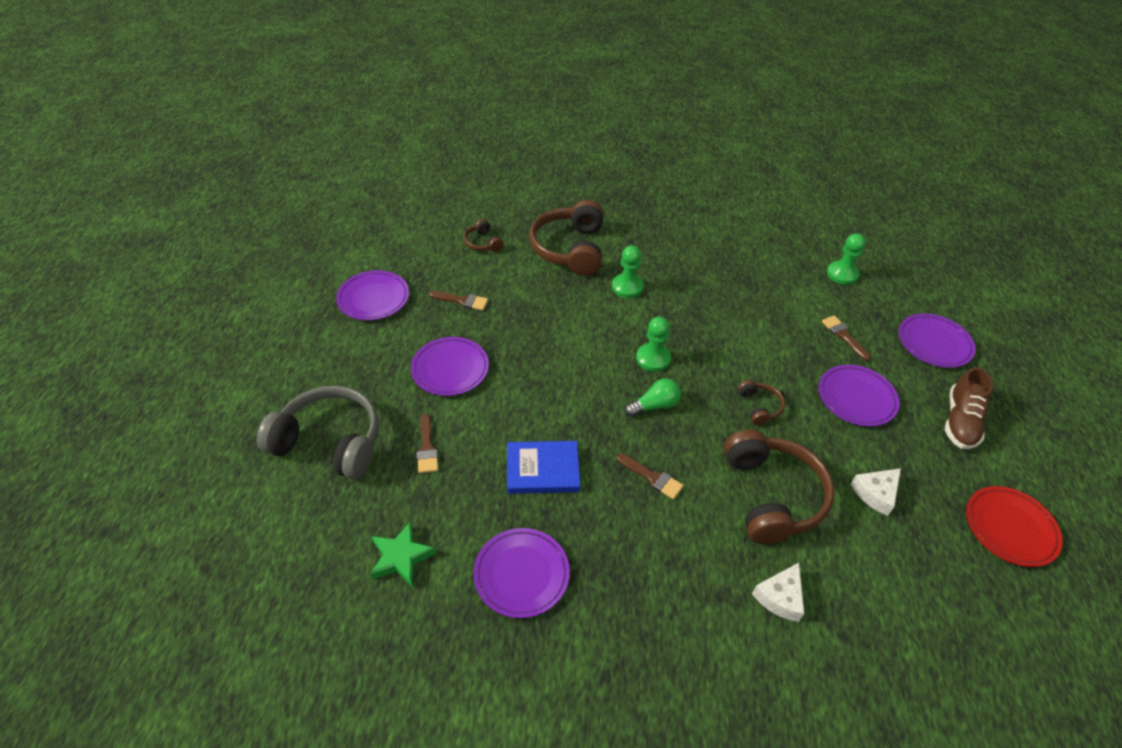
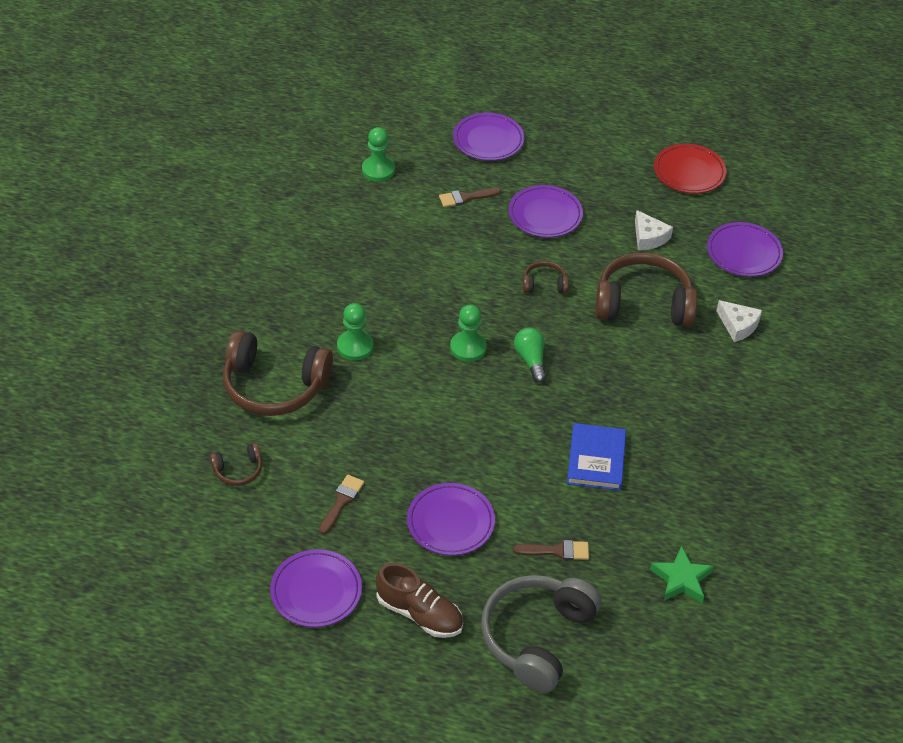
camera: 80 degrees left, 0 degrees up
purple plate [473,528,570,618] -> purple plate moved to [707,222,783,277]
brown brush [616,453,684,499] -> none
brown shoe [945,367,993,449] -> brown shoe moved to [376,563,463,638]

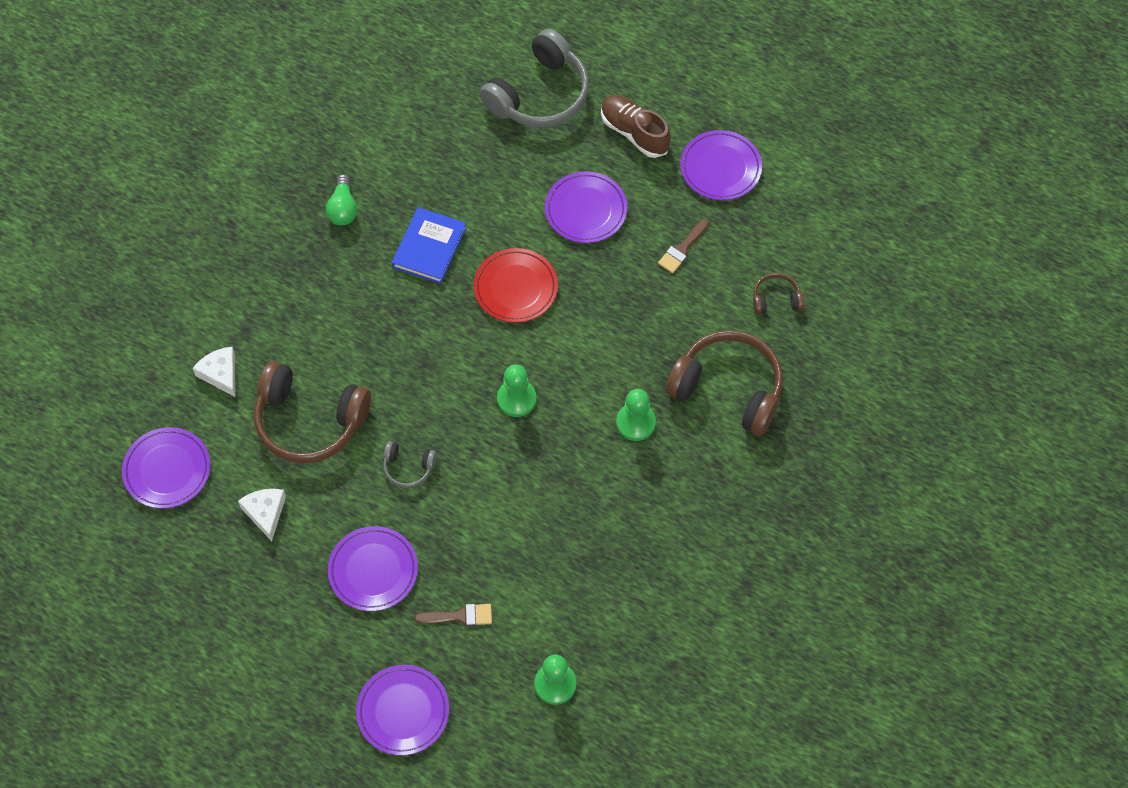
camera: 165 degrees left, 15 degrees up
brown brush [513,540,589,560] -> none
green light bulb [514,328,546,383] -> green light bulb moved to [326,174,357,225]
brown headphones [523,261,569,294] -> grey headphones [383,441,437,488]
green star [650,546,714,603] -> none
red plate [654,144,727,194] -> red plate moved to [474,248,558,323]

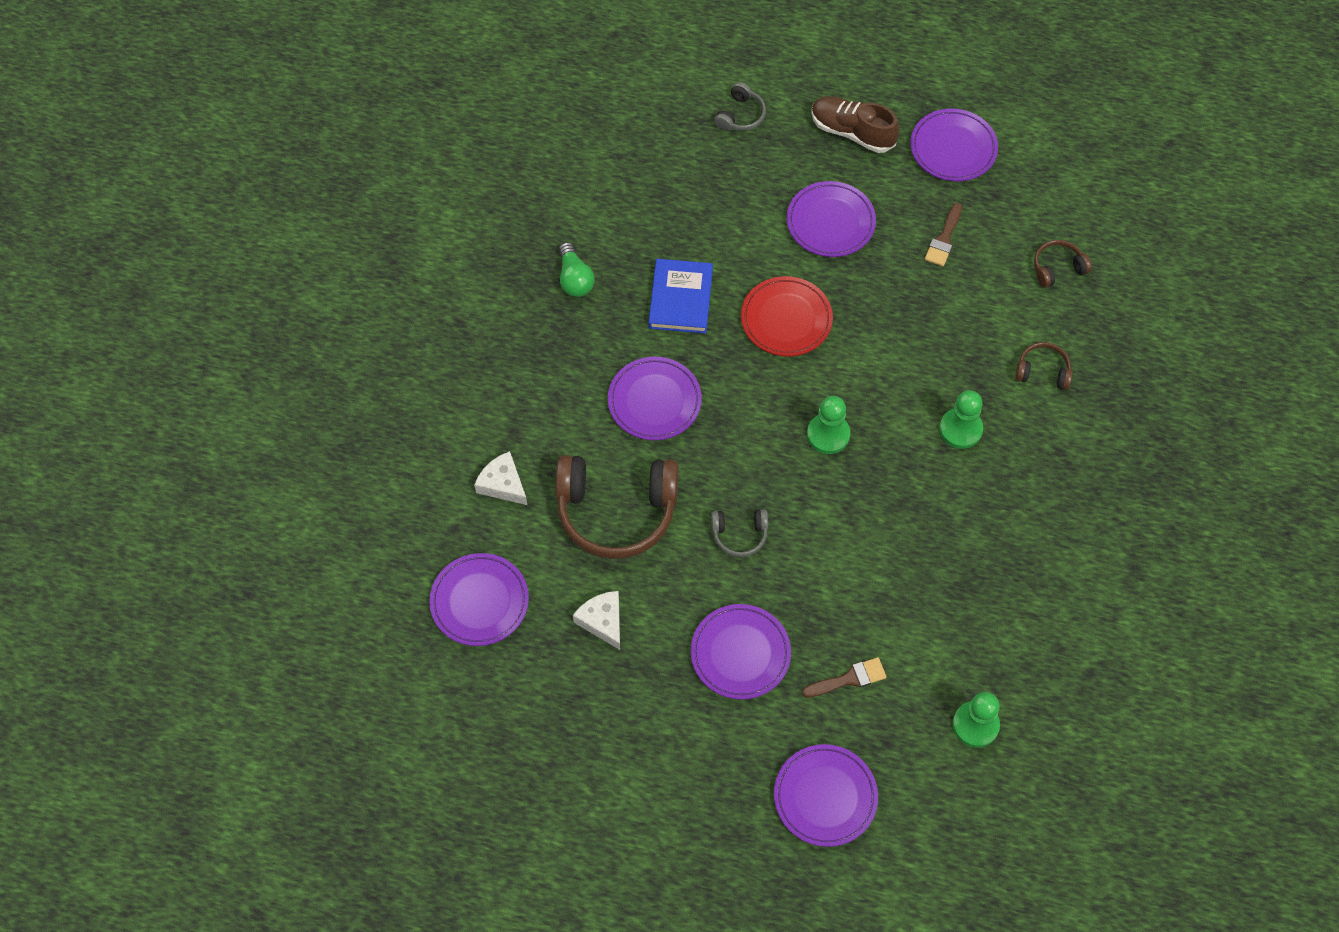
camera: 15 degrees left, 0 degrees up
grey headphones [479,29,589,128] -> grey headphones [714,82,766,131], size x0.46
brown headphones [666,330,783,436] -> brown headphones [1015,342,1073,390], size x0.46
none -> purple plate [608,357,702,440]

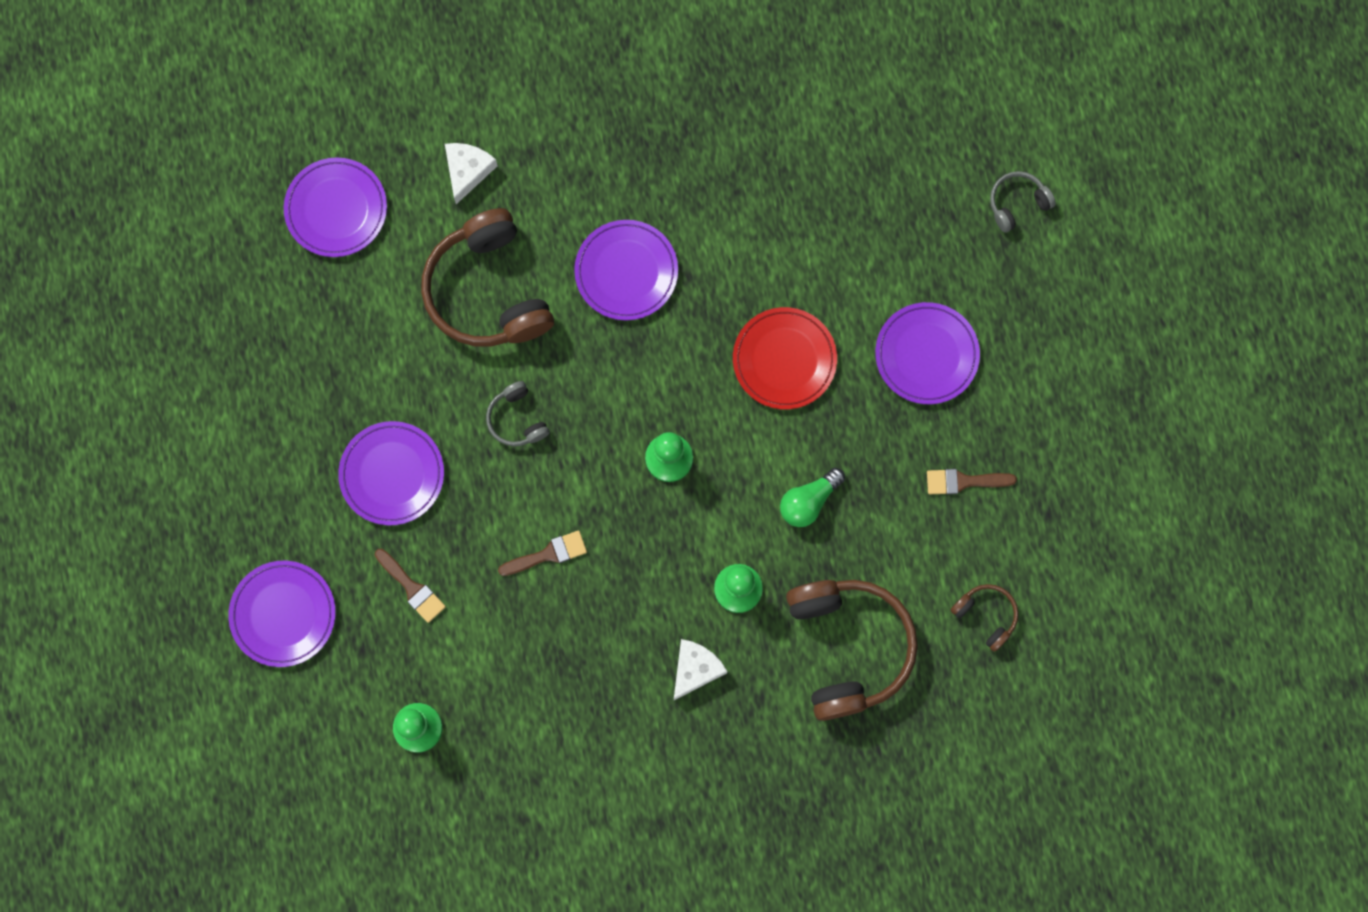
camera: 65 degrees right, 15 degrees up
green light bulb [559,242,594,297] -> green light bulb moved to [780,468,845,527]
white cheese [573,591,620,650] -> white cheese moved to [674,639,727,700]
blue book [648,259,713,334] -> none
grey headphones [714,82,766,131] -> grey headphones turned 150 degrees clockwise [990,171,1056,233]
brown shoe [811,96,899,153] -> none
purple plate [910,109,998,181] -> none
brown headphones [1015,342,1073,390] -> brown headphones [786,580,918,721], size x2.16
none -> brown brush [498,531,587,576]

